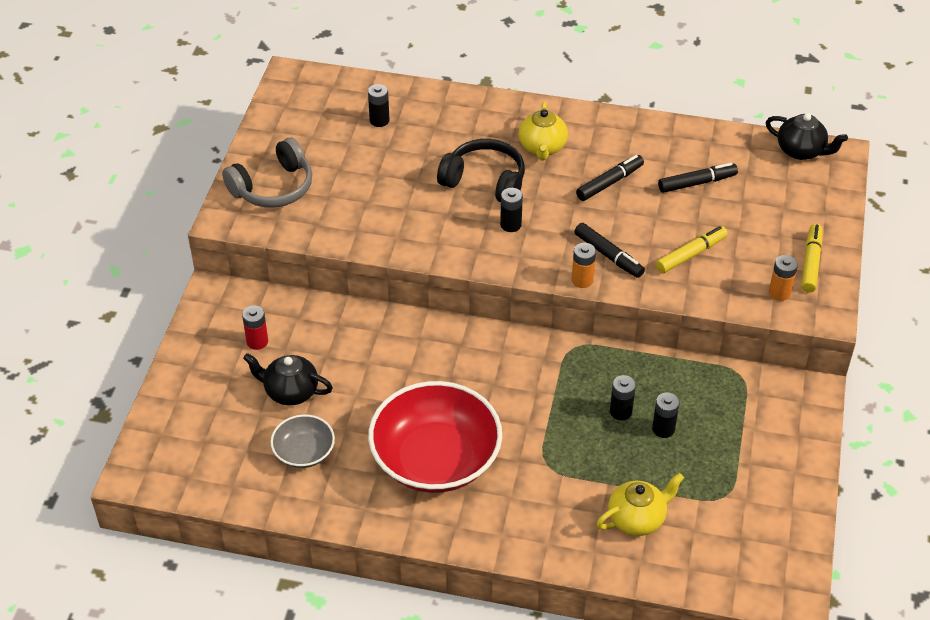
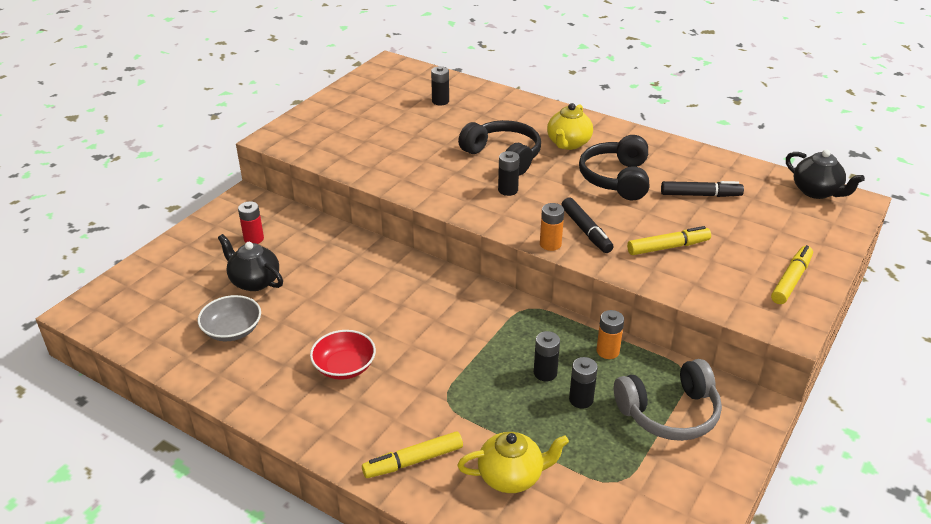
camera: 20 degrees right, 10 degrees down
grey headphones [222,138,312,207] -> grey headphones moved to [614,359,722,441]
red bowl [368,381,502,493] -> red bowl [310,330,376,380], size x0.48
black marker [576,155,644,201] -> black headphones [579,135,649,200]
orange battery [769,255,798,301] -> orange battery moved to [596,310,624,359]
none -> yellow marker [362,431,463,478]

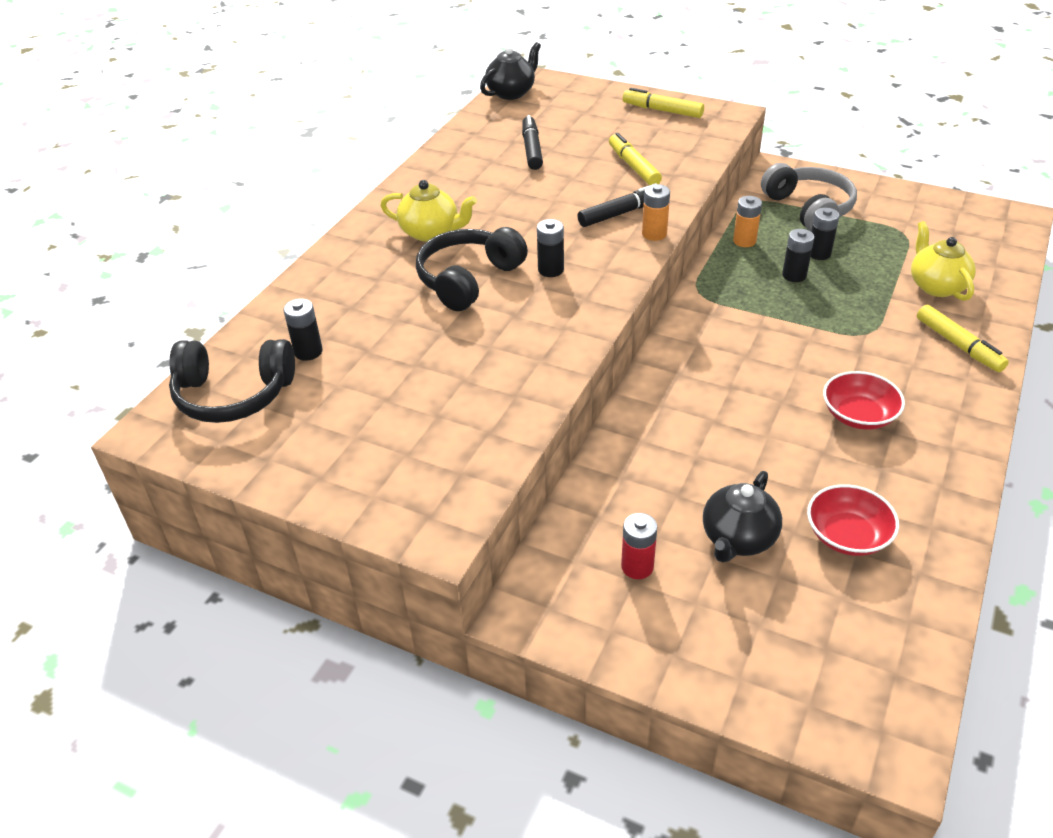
camera: 95 degrees left, 5 degrees up
grey bowl [198,295,261,341] -> red bowl [807,484,899,556]
black headphones [579,135,649,200] -> black headphones moved to [169,339,295,423]

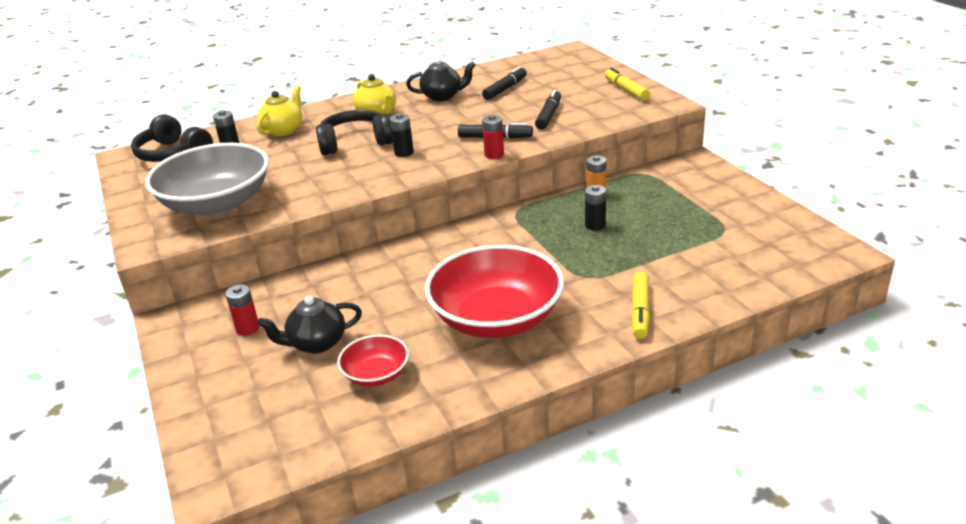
camera: 40 degrees right, 10 degrees down
black teapot [480,42,541,100] -> black teapot moved to [406,58,476,101]
yellow marker [609,133,662,185] -> black marker [535,90,561,130]
orange battery [642,184,670,241] -> red battery [482,114,504,159]
grey headphones [761,163,857,231] -> none
black battery [811,208,839,260] -> none
red bowl [823,371,905,430] -> red bowl [425,245,564,338], size x2.06
yellow teapot [911,221,976,301] -> yellow teapot moved to [257,85,302,136]
none -> grey bowl [145,143,269,216]

